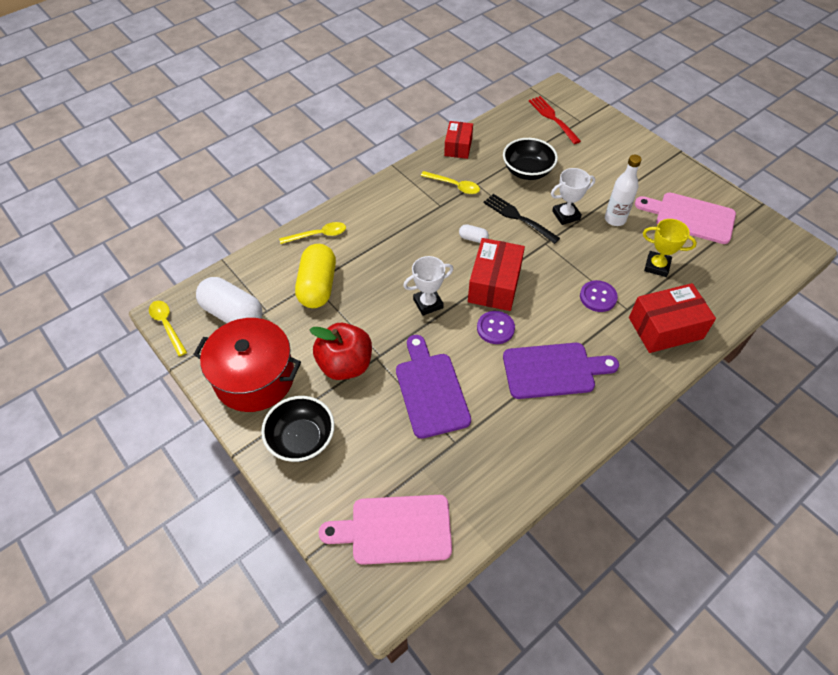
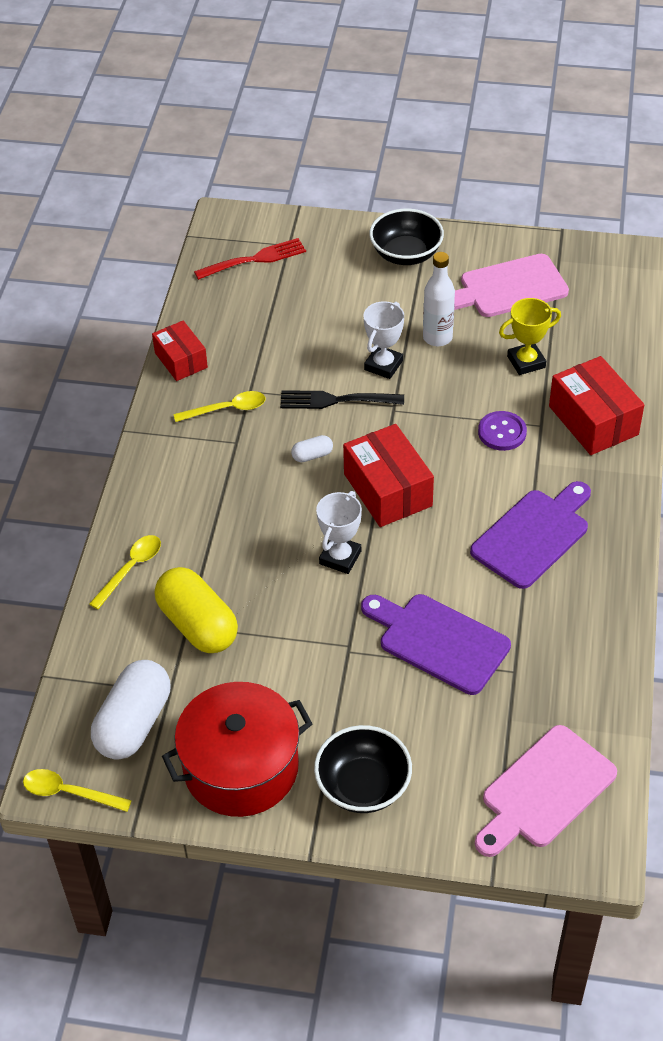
camera: 40 degrees left, 5 degrees down
white capsule [196,277,263,323] -> white capsule turned 60 degrees counterclockwise [91,660,170,760]
red apple [309,323,372,380] -> none
purple button [477,311,515,344] -> none
black bowl [503,138,558,180] -> black bowl moved to [369,209,444,265]
red fork [529,96,581,144] -> red fork turned 135 degrees clockwise [194,238,306,280]
red box [629,283,716,353] -> red box turned 60 degrees counterclockwise [549,356,644,455]

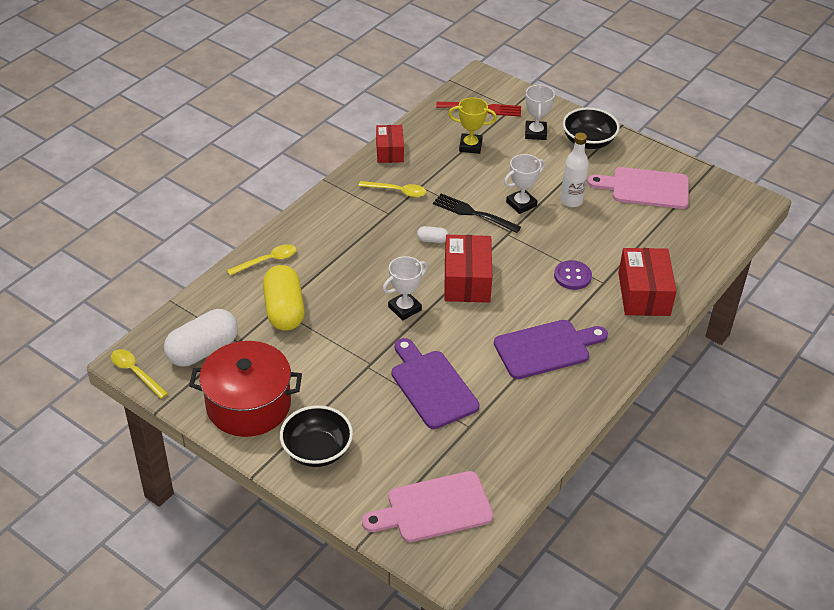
camera: 25 degrees right, 5 degrees down
yellow trophy [499,298,561,375] -> yellow trophy moved to [449,97,497,154]
none -> white trophy [525,84,555,140]

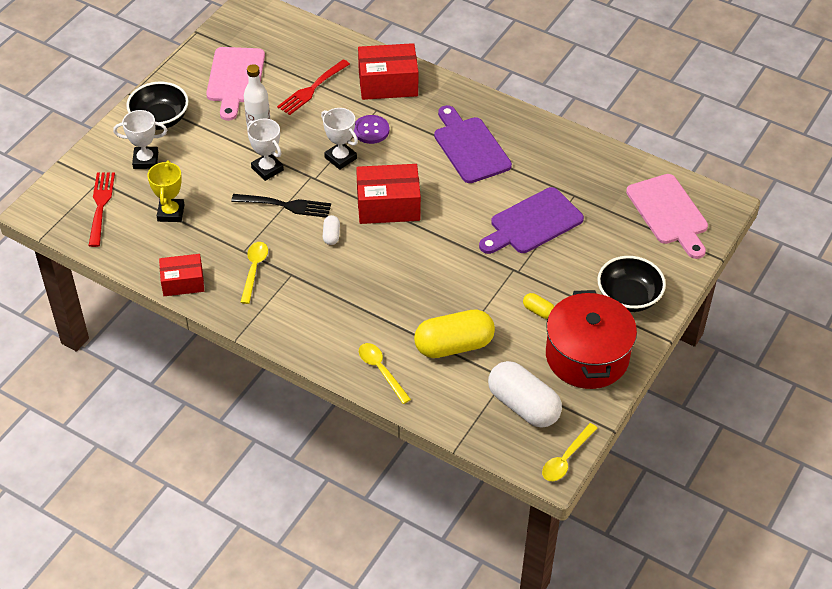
camera: 95 degrees left, 5 degrees up
white trophy [383,256,428,321] -> white trophy moved to [321,108,358,170]
black fork [433,194,521,233] -> black fork turned 105 degrees counterclockwise [231,194,331,218]
none -> red fork [277,59,350,115]
none -> yellow capsule [523,293,554,319]

